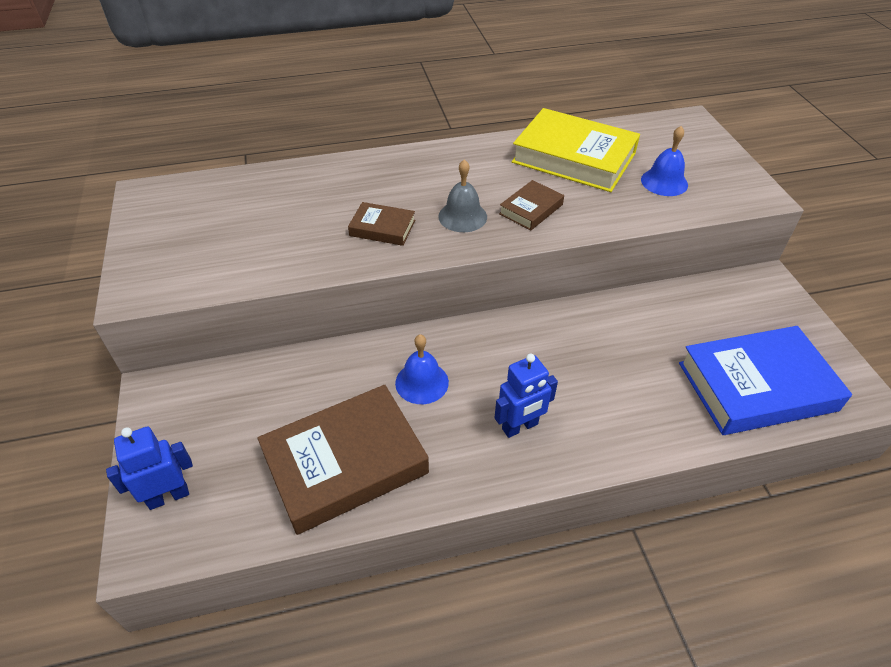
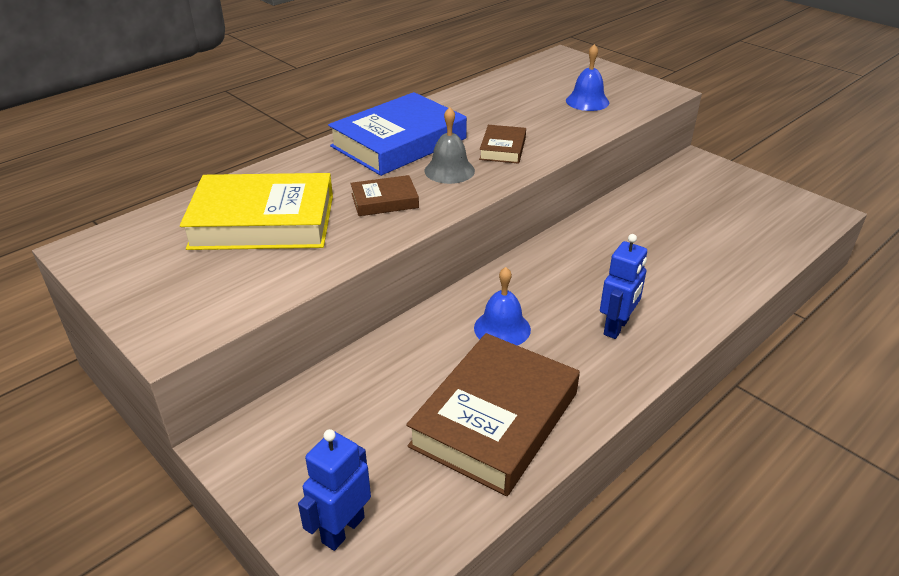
camera: 30 degrees left, 10 degrees down
yellow book [512,108,640,192] -> yellow book moved to [180,173,333,250]
blue book [679,326,852,435] -> blue book moved to [328,92,467,176]

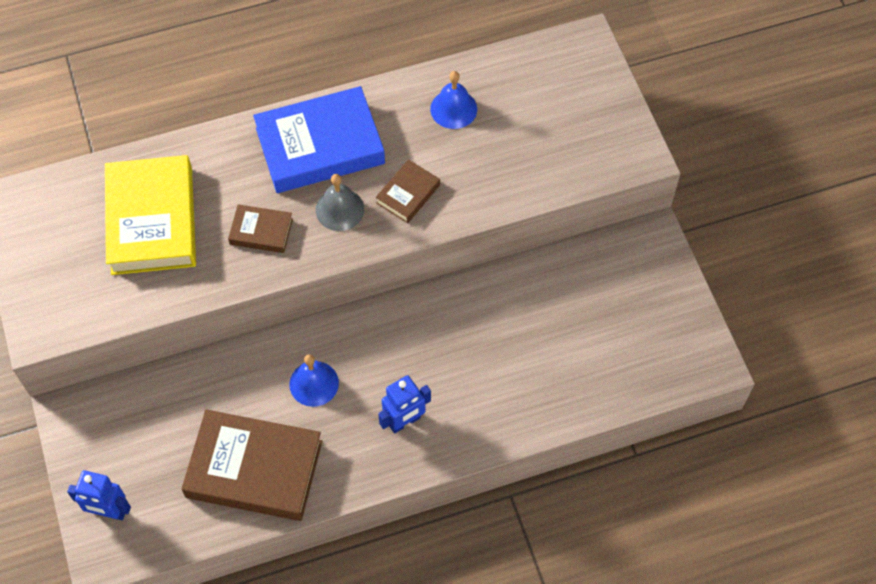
camera: 25 degrees right, 25 degrees up
yellow book [180,173,333,250] -> yellow book turned 60 degrees clockwise [105,155,196,275]
blue robot [298,429,371,551] -> blue robot turned 135 degrees counterclockwise [67,470,131,520]
brown book [406,333,580,496] -> brown book turned 45 degrees clockwise [181,409,322,521]
blue bell [566,44,609,111] -> blue bell moved to [430,71,477,129]

